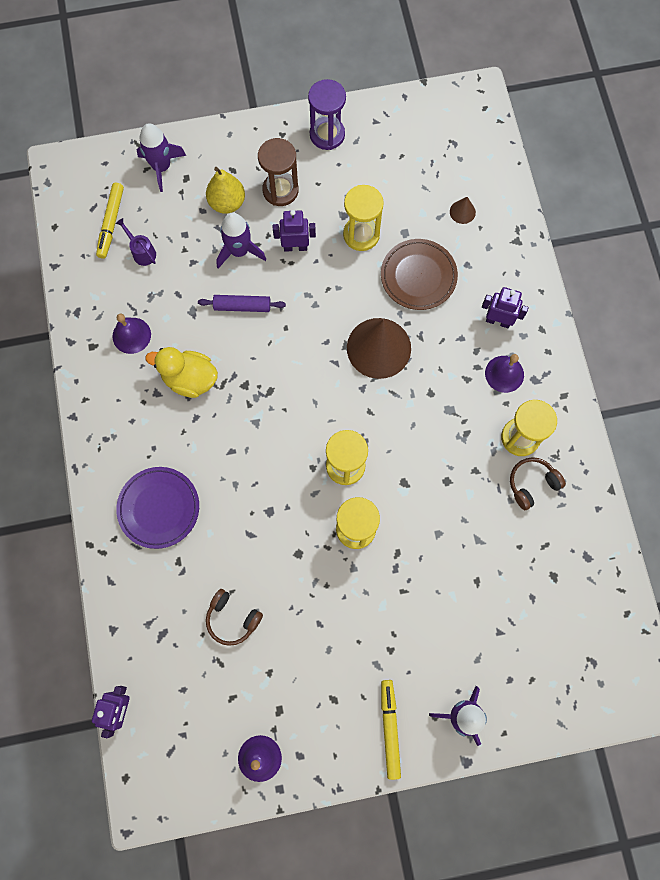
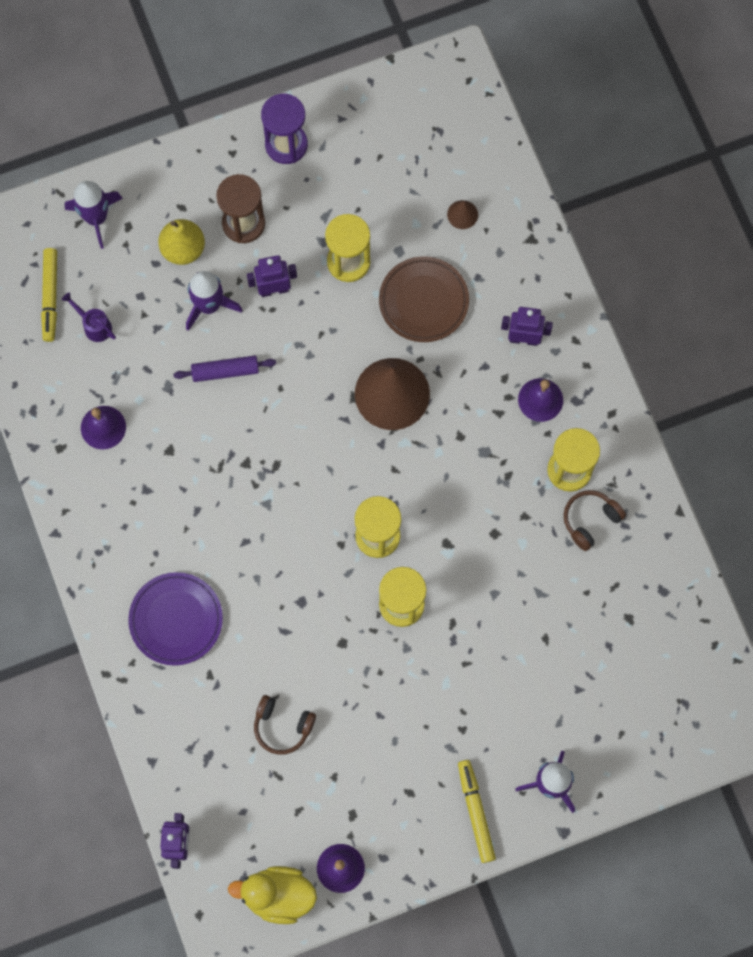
camera: 10 degrees left, 0 degrees up
yellow duck [145,347,218,398] -> yellow duck moved to [228,866,317,924]

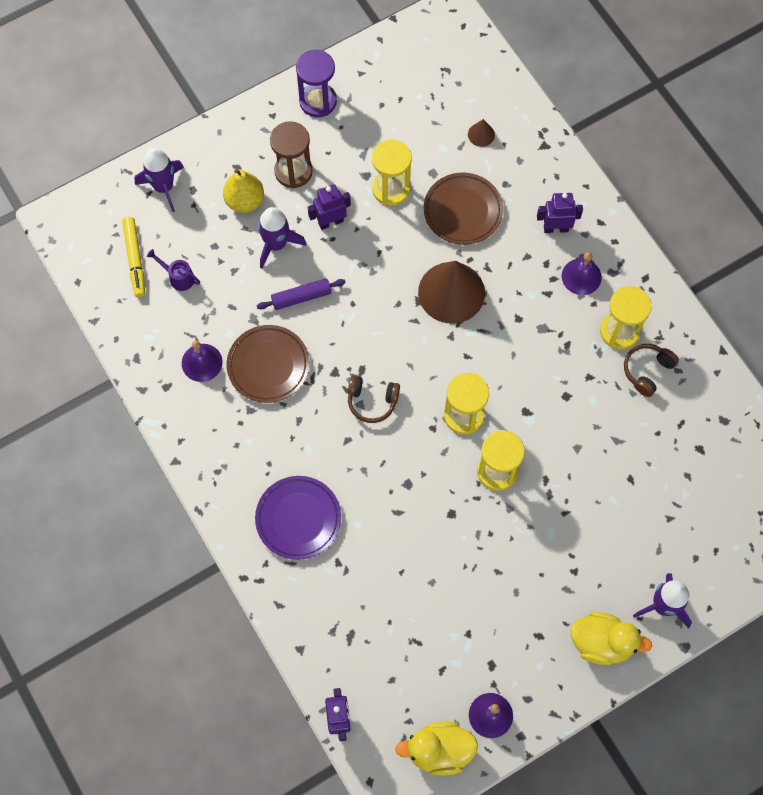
camera: 10 degrees left, 5 degrees down
brown headphones [254,695,316,755] -> brown headphones moved to [348,375,400,423]
yellow marker [458,760,496,863] -> yellow duck [571,612,652,665]
none -> brown plate [227,325,309,403]

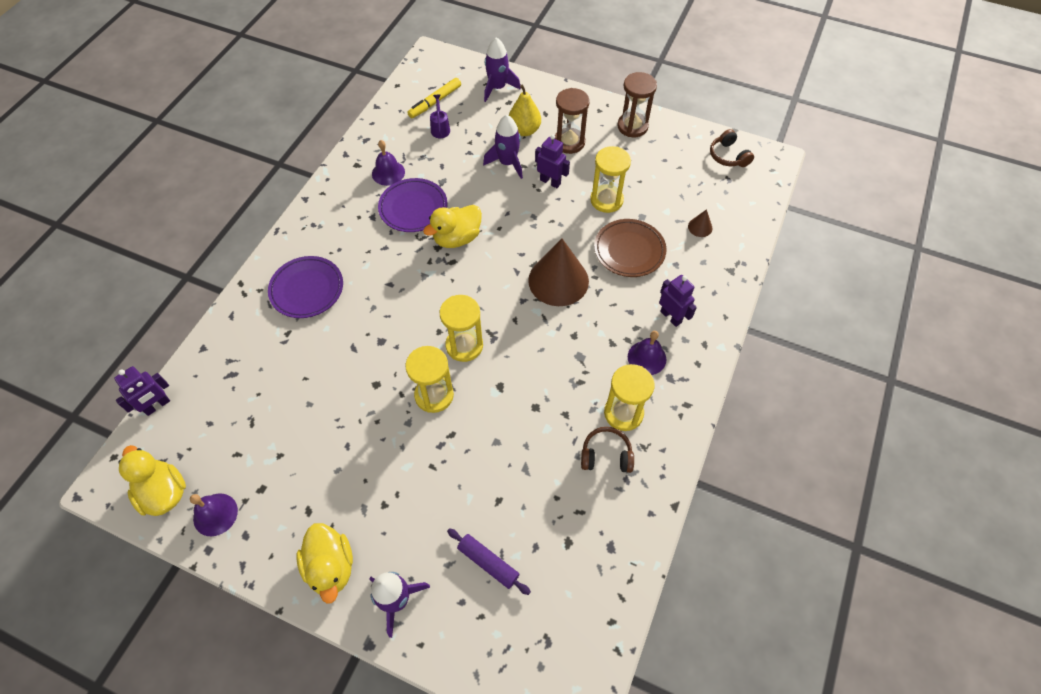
camera: 55 degrees right, 10 degrees down
brown plate [227,325,309,403] -> purple plate [378,178,448,232]
purple rolling pin [257,278,346,310] -> purple rolling pin moved to [447,528,531,595]
purple hourglass [296,50,337,117] -> brown hourglass [617,72,657,137]
brown headphones [348,375,400,423] -> brown headphones moved to [710,129,754,167]
none -> yellow duck [423,205,482,248]

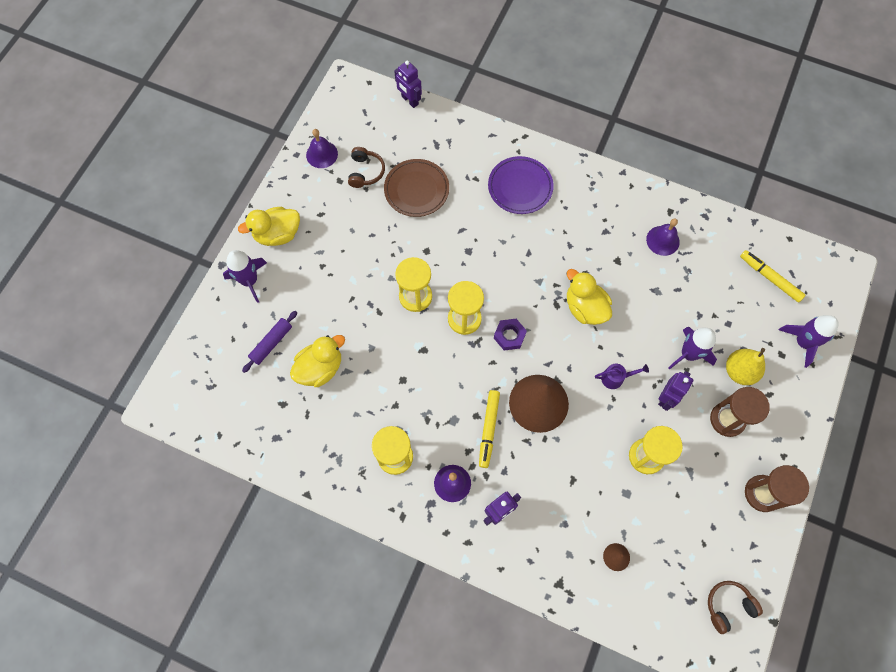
camera: 90 degrees right, 10 degrees up
yellow duck [118,445,186,516] -> yellow duck moved to [290,335,345,387]
purple plate [378,178,448,232] -> none
purple watering can [430,95,450,138] -> purple watering can moved to [595,364,649,389]
brown headphones [581,427,634,473] -> brown headphones moved to [348,147,385,188]
brown plate [594,219,666,277] -> brown plate moved to [384,159,449,217]
none -> yellow marker [479,390,500,468]
none -> purple nut [494,319,527,350]

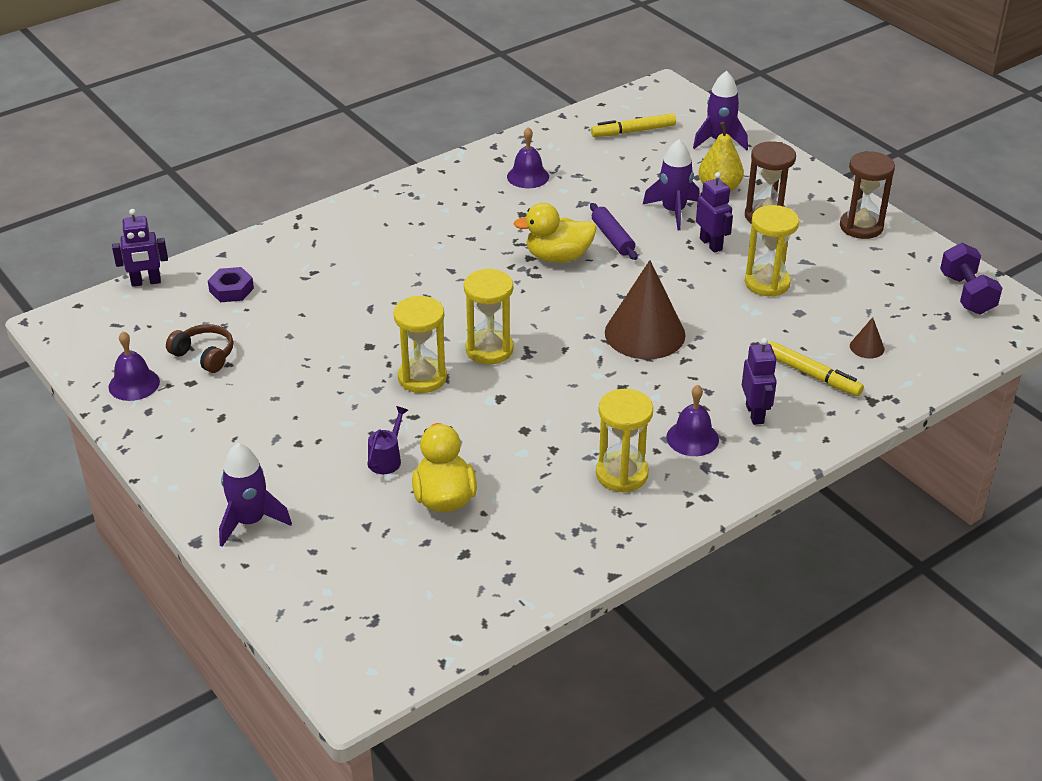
camera: 60 degrees left, 30 degrees down
yellow duck [238,207,300,246] -> none
purple rolling pin [242,311,297,373] -> purple rolling pin moved to [590,203,638,260]
brown plate [384,159,449,217] -> none
yellow marker [479,390,500,468] -> yellow marker moved to [768,341,864,396]
purple plate [488,156,554,214] -> none
purple nut [494,319,527,350] -> purple nut moved to [208,267,254,302]
purple watering can [595,364,649,389] -> purple watering can moved to [367,406,408,474]
brown headphones [708,581,763,634] -> purple dumbbell [940,243,1002,314]

